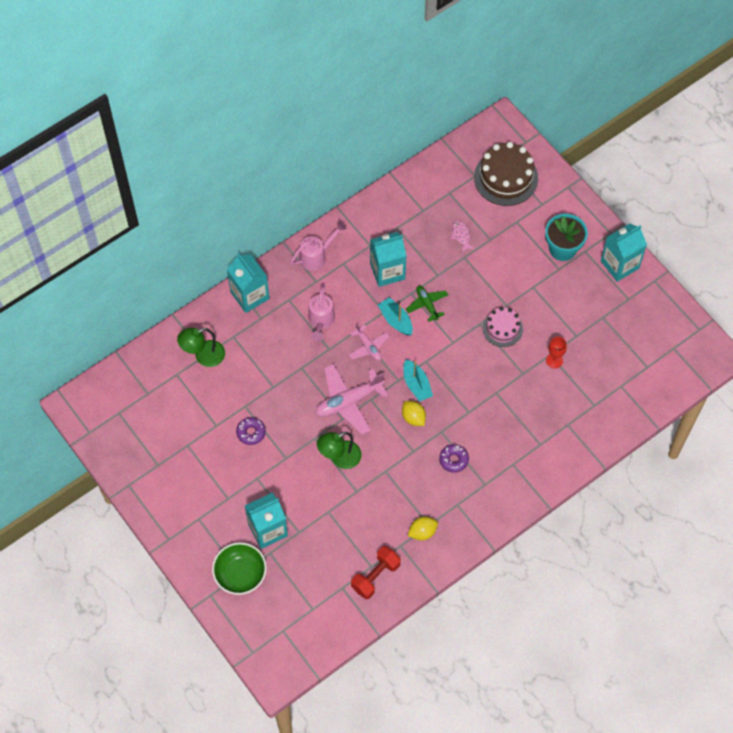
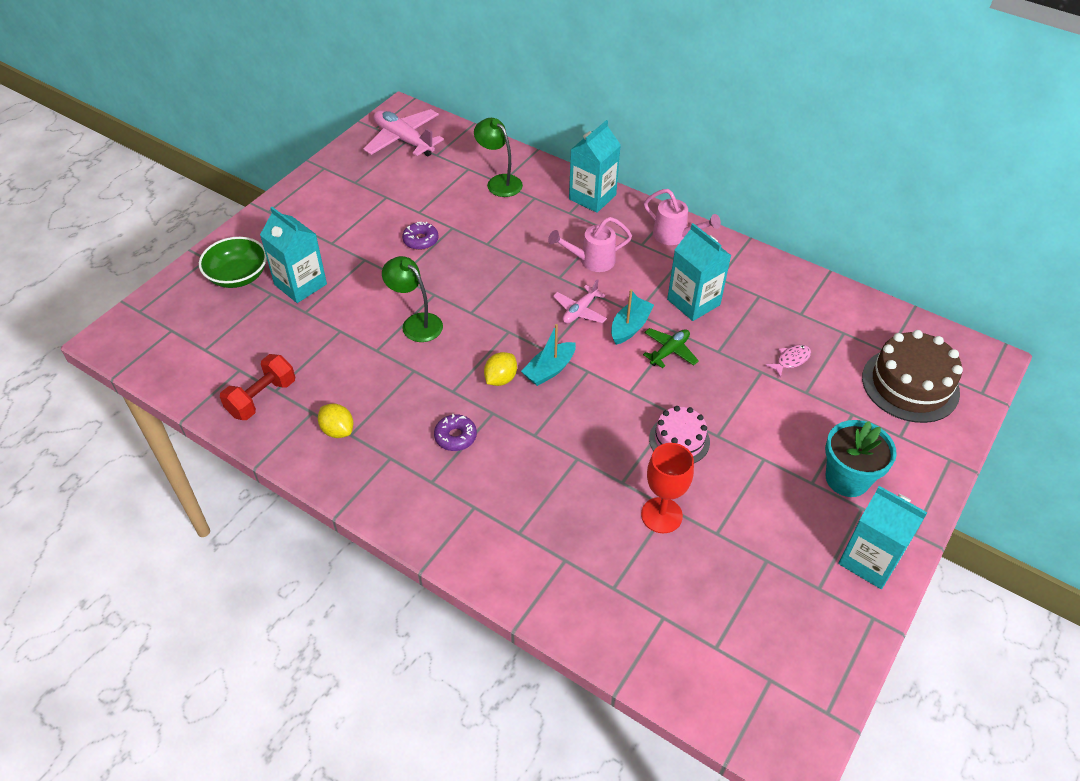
camera: 70 degrees right, 15 degrees down
pink plane [315,364,388,435] -> pink plane moved to [363,109,444,156]
red dumbbell [351,546,401,599] -> red dumbbell turned 75 degrees counterclockwise [220,354,295,420]
red goblet [546,337,567,368] -> red goblet [641,443,694,533], size x1.56

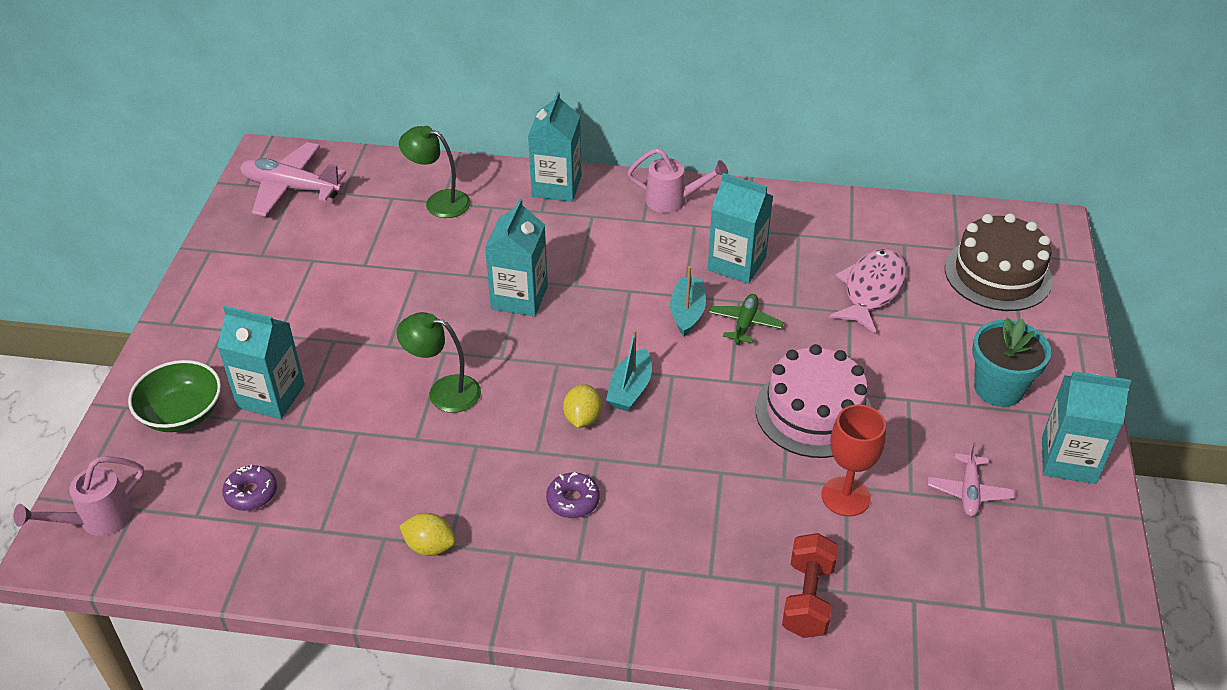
camera: 25 degrees left, 5 degrees down
red dumbbell [220,354,295,420] -> red dumbbell moved to [782,533,838,638]
purple donut [402,222,438,250] -> purple donut moved to [222,464,277,511]
pink watering can [548,217,632,272] -> pink watering can moved to [14,456,144,536]
pink plane [553,279,607,324] -> pink plane moved to [928,442,1015,516]
pink cake [649,406,710,463] -> pink cake [755,344,871,458], size x1.64
pink fish [765,344,811,378] -> pink fish [829,248,907,334], size x2.02
none -> turquoise carton [485,198,548,317]

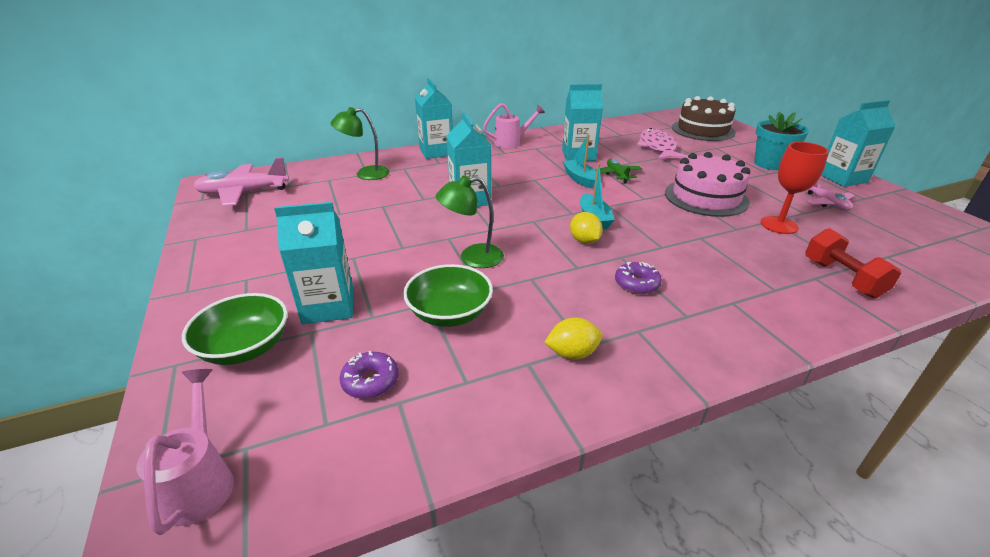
camera: 30 degrees left, 10 degrees down
pink watering can [14,456,144,536] -> pink watering can turned 150 degrees clockwise [136,369,234,535]
none -> green bowl [403,264,493,327]

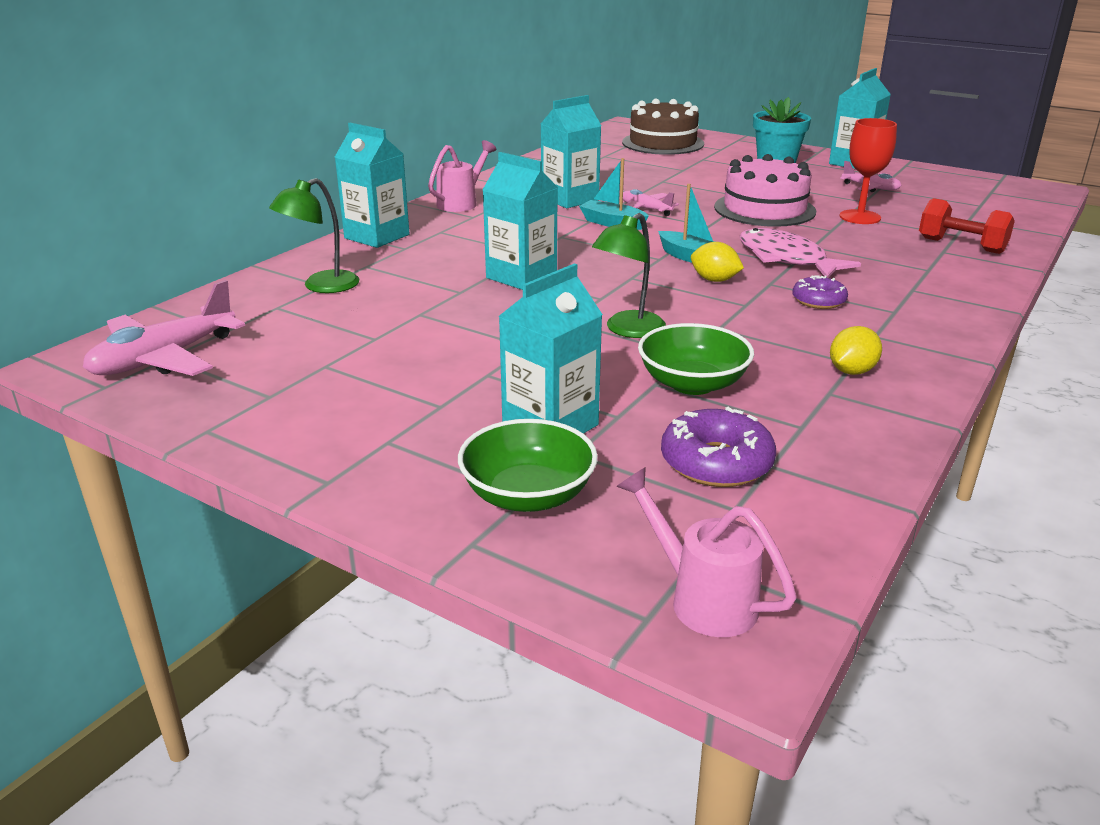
camera: 35 degrees left, 5 degrees down
purple donut [339,351,399,399] -> purple donut [661,407,776,487], size x1.54
green plane [595,159,642,184] -> pink plane [623,189,679,216]
pink fish [637,128,688,160] -> pink fish moved to [740,228,861,278]

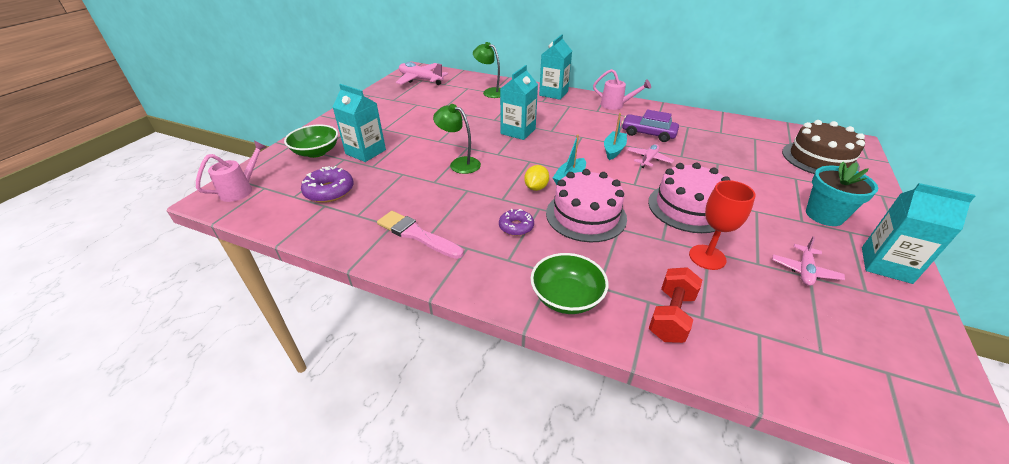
camera: 80 degrees right, 10 degrees up
turquoise carton [541,95,601,208] -> purple car [622,109,679,142]
green bowl [638,323,754,395] -> green bowl moved to [531,253,608,314]
pink fish [740,228,861,278] -> pink cake [546,169,627,242]
yellow lemon [830,326,882,375] -> pink brush [377,211,464,259]

